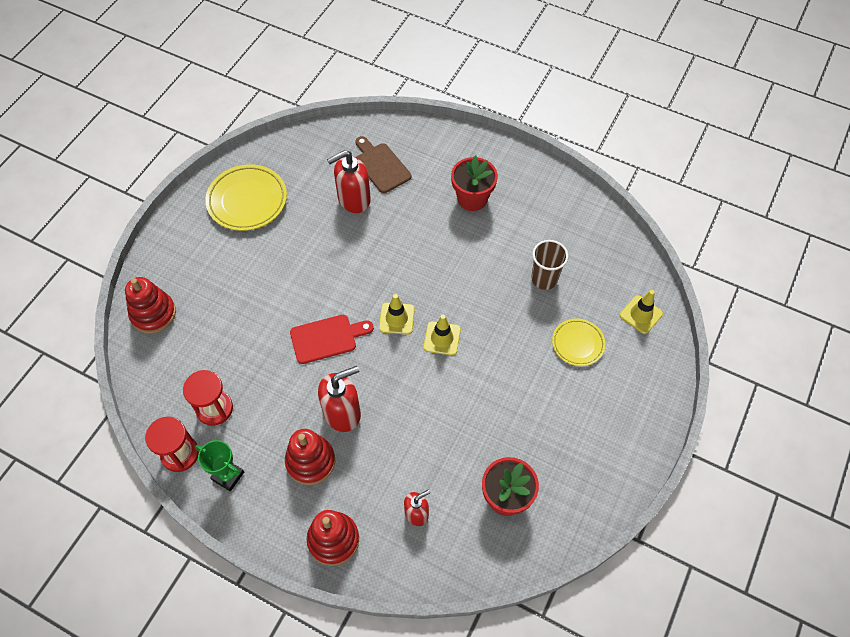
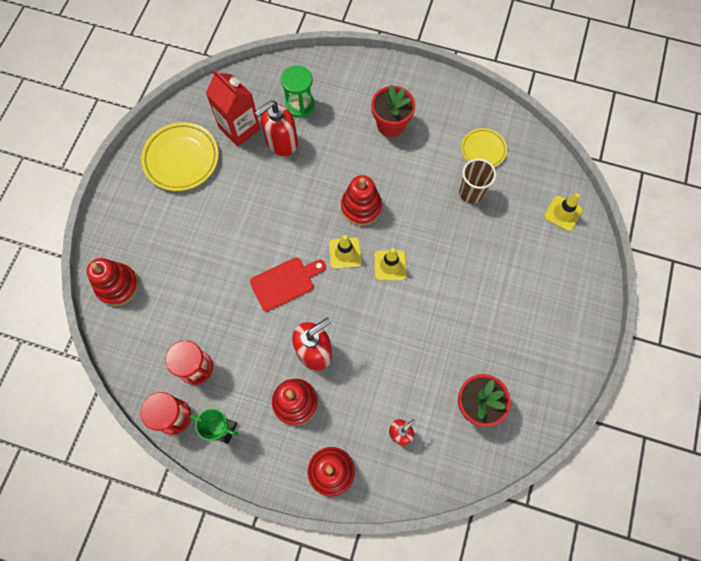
camera: 10 degrees left, 10 degrees up
brown cutting board [356,136,411,193] -> green hourglass [281,65,315,118]
yellow plate [552,319,605,366] -> yellow plate moved to [461,128,507,167]
none -> red carton [206,69,260,147]
none -> red stacking toy [341,175,382,226]

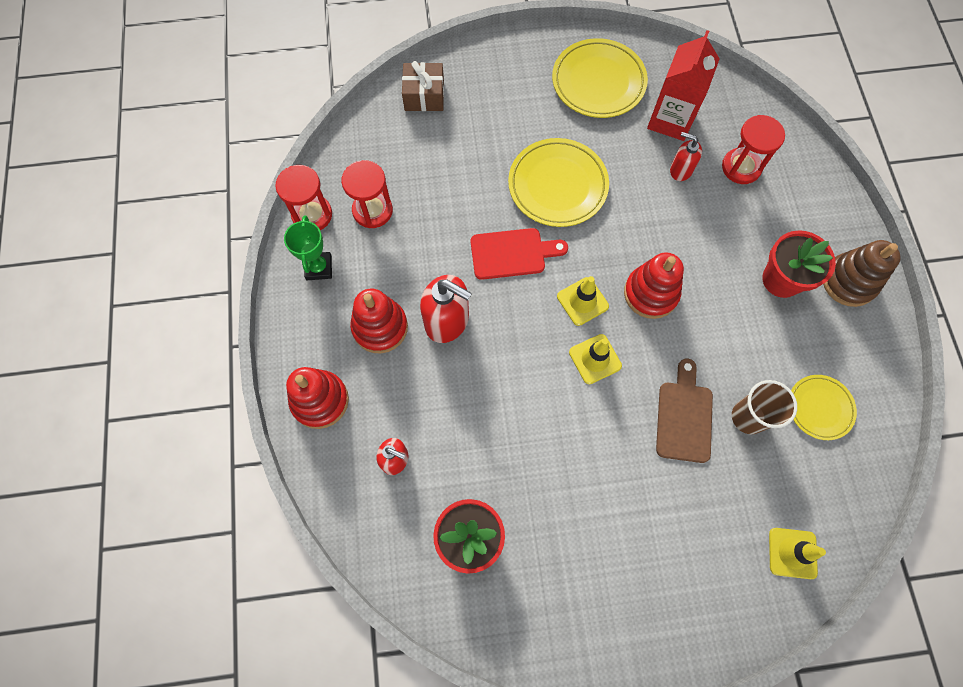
camera: 65 degrees right, 0 degrees up
red stacking toy [86,258,139,306] -> brown gift [402,61,444,111]
red cutting board [250,258,326,311] -> red cutting board turned 45 degrees counterclockwise [470,228,568,280]
red soap dispenser [255,100,298,156] -> red soap dispenser [670,132,702,181], size x0.58
green hourglass [281,65,315,118] -> red hourglass [722,115,785,184]
none -> yellow plate [508,138,609,227]
none -> brown cutting board [656,358,713,463]
none -> brown stacking toy [823,240,901,307]

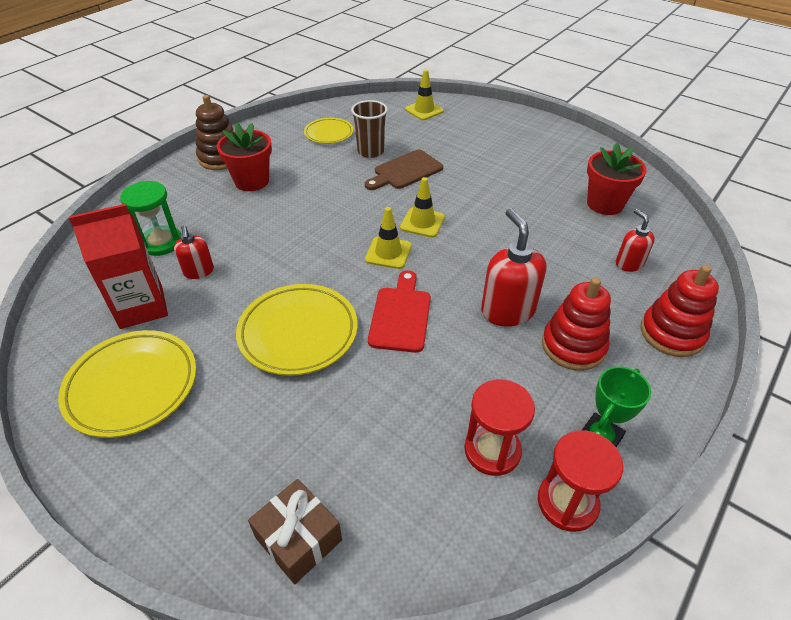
camera: 135 degrees left, 25 degrees down
red cutting board [470,228,568,280] -> red cutting board turned 60 degrees clockwise [368,270,431,353]
red stacking toy [624,252,684,319] -> none
red hourglass [722,115,785,184] -> green hourglass [120,181,181,256]

